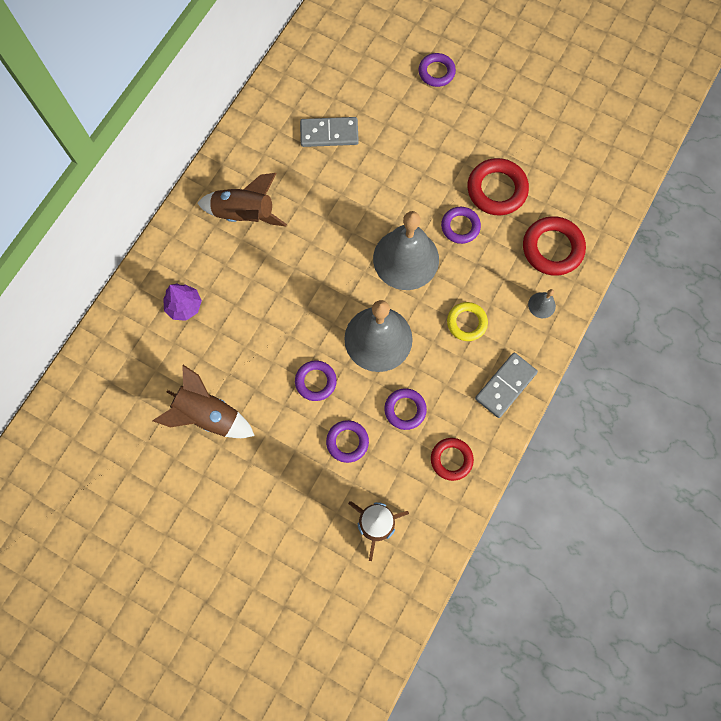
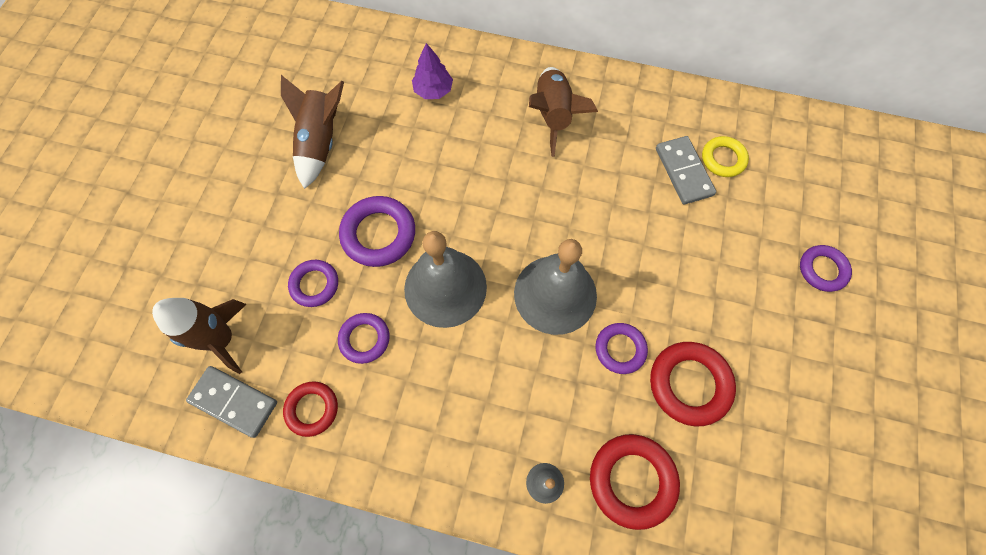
camera: 75 degrees right, 5 degrees down
purple ring [295,361,337,401] -> purple ring [339,196,415,267], size x1.57
yellow ring [447,302,488,341] -> yellow ring moved to [702,136,749,177]
grey domino [475,353,538,418] -> grey domino moved to [186,366,277,438]

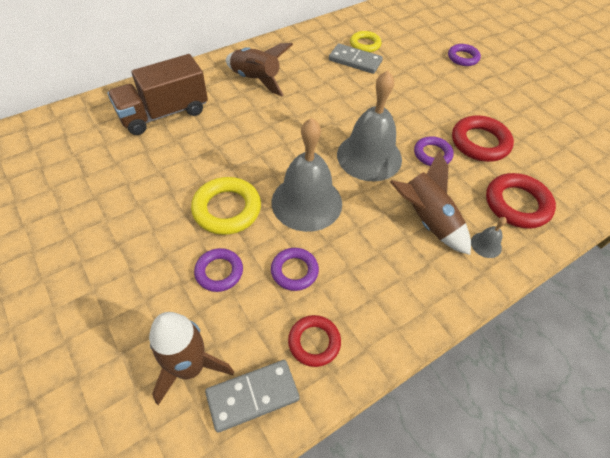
camera: 50 degrees left, 15 degrees down
brown rocket [281,75,344,189] -> brown rocket moved to [390,150,471,255]
purple ring [339,196,415,267] -> yellow ring [191,177,261,235]
purple tree [412,43,453,99] -> brown truck [107,54,208,135]

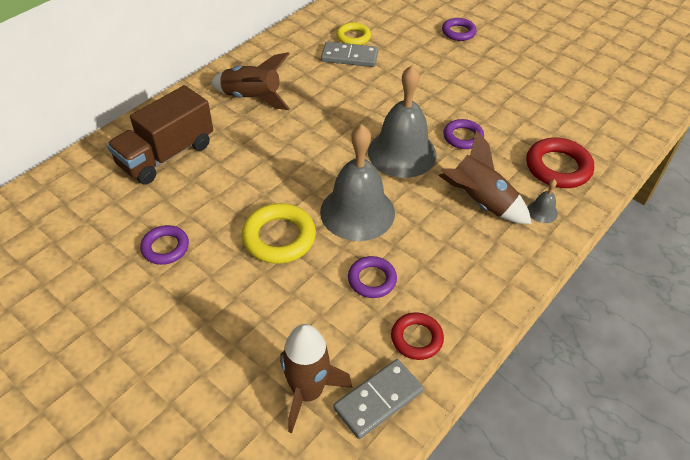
camera: 15 degrees left, 5 degrees down
purple ring [194,248,243,292] -> purple ring moved to [140,225,189,265]
red ring [452,115,514,162] -> none

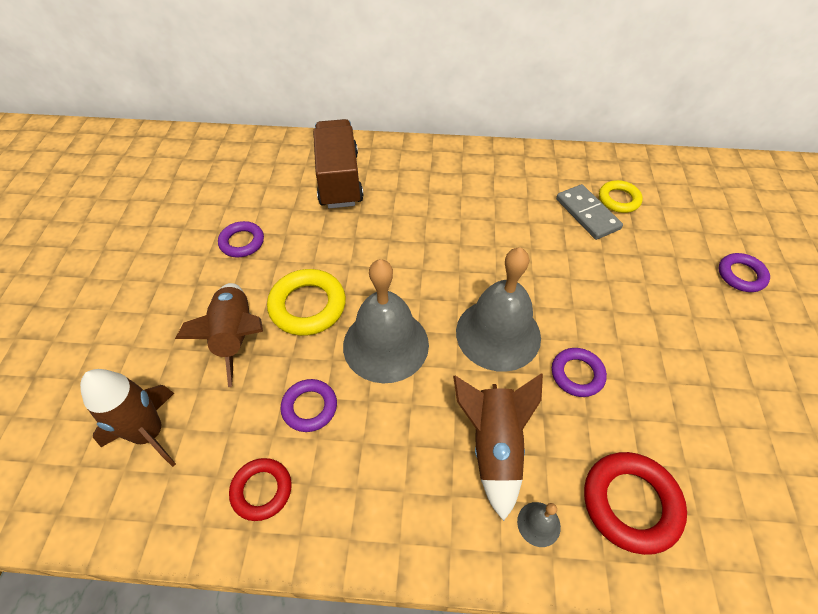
camera: 55 degrees right, 5 degrees up
brown truck [107,85,213,184] -> brown truck turned 75 degrees clockwise [313,119,364,208]
brown rocket [211,52,290,110] -> brown rocket moved to [175,283,263,387]
grey domino [333,359,424,439] -> none

